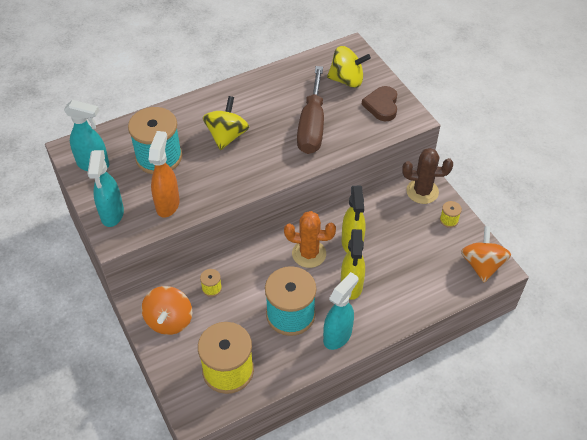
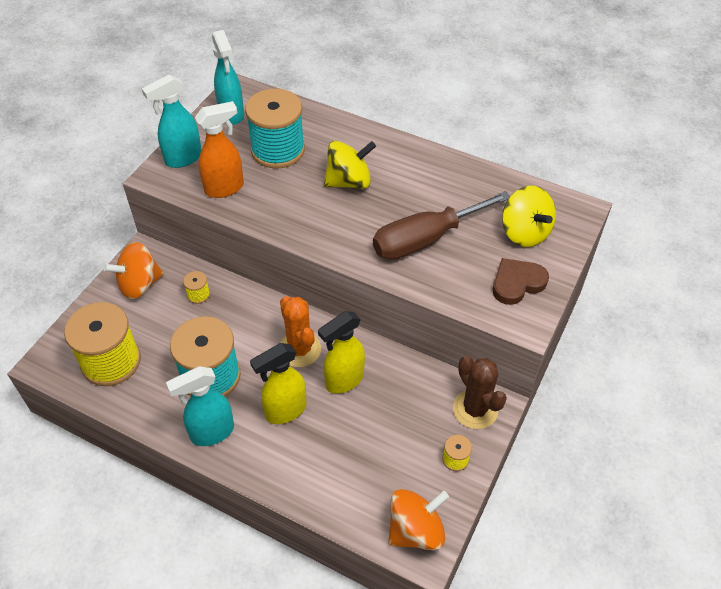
camera: 55 degrees right, 0 degrees up
turquoise spray bottle [323,272,359,350] -> turquoise spray bottle turned 150 degrees clockwise [166,366,234,446]

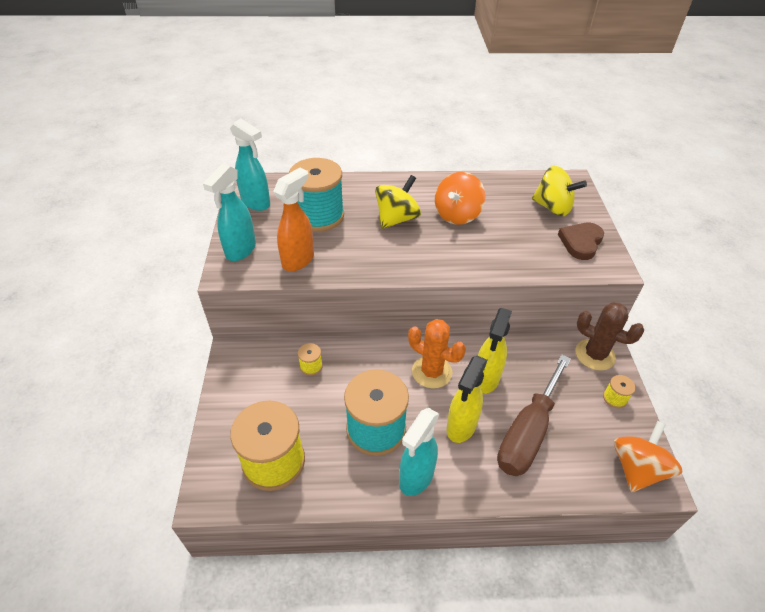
camera: 30 degrees left, 5 degrees down
orange spinning top [103,242,164,299] -> orange spinning top moved to [435,172,485,225]
brown screwdriver [373,191,510,260] -> brown screwdriver moved to [497,355,571,476]

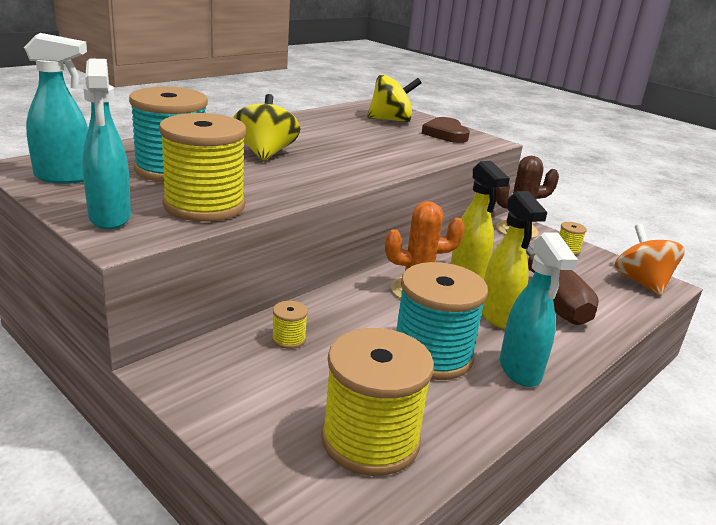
camera: 45 degrees left, 20 degrees down
orange spray bottle [273,168,314,271] -> yellow spool [159,113,246,222]
orange spinning top [435,172,485,225] -> none

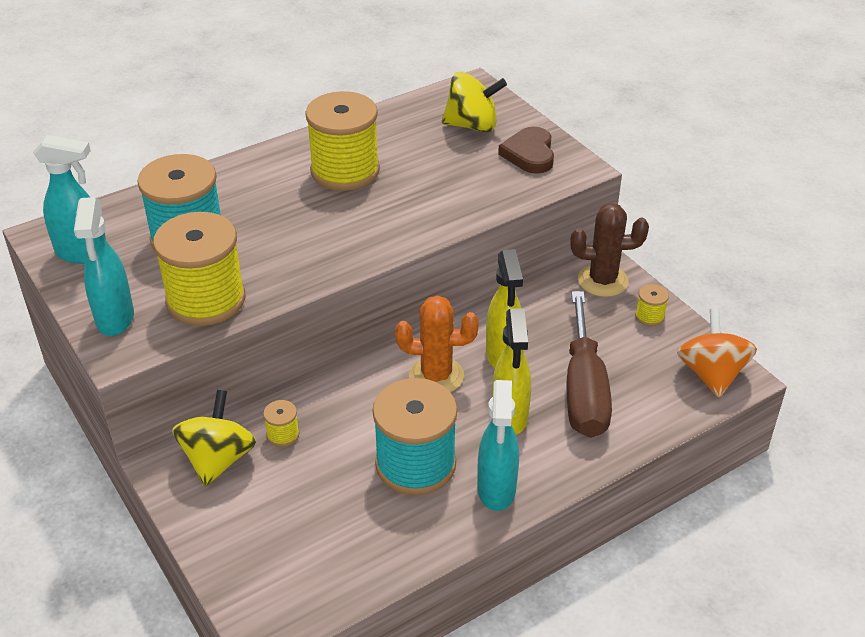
camera: 15 degrees right, 15 degrees up
yellow spinning top [233,94,300,162] -> yellow spinning top moved to [172,390,256,487]
yellow spool [321,328,434,476] -> yellow spool moved to [305,91,380,191]

